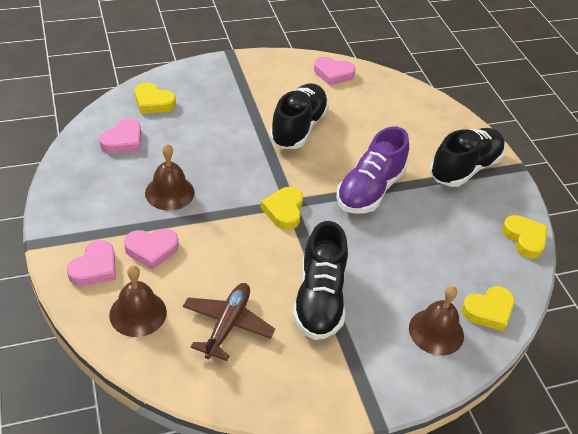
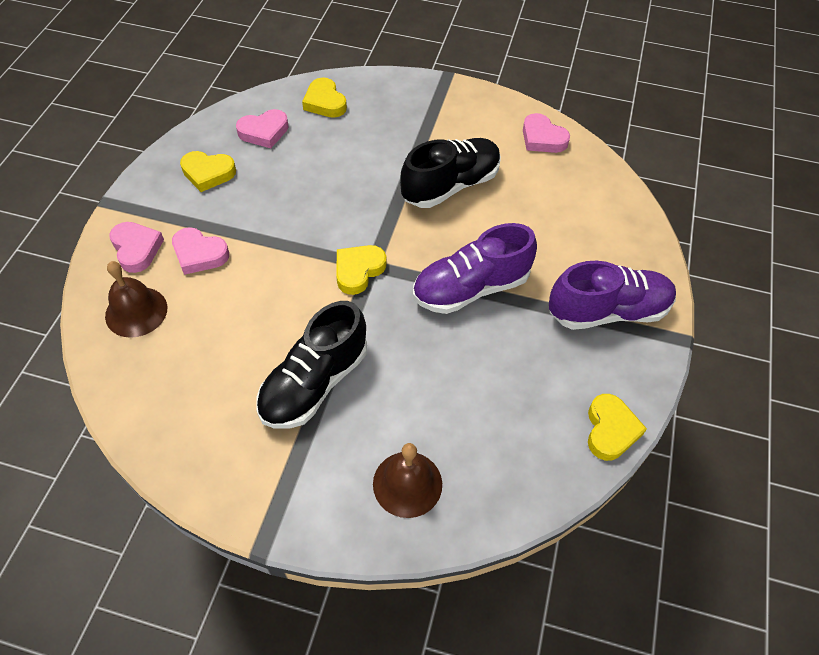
camera: 35 degrees right, 10 degrees up
pink heart [67,240,116,286] -> pink heart turned 90 degrees counterclockwise [110,222,164,273]
brown bell [145,144,195,211] -> none
brown plane [183,283,275,361] -> none
black shoe [430,128,505,187] -> purple shoe [549,261,676,330]
yellow heart [462,286,515,331] -> yellow heart moved to [180,151,236,192]

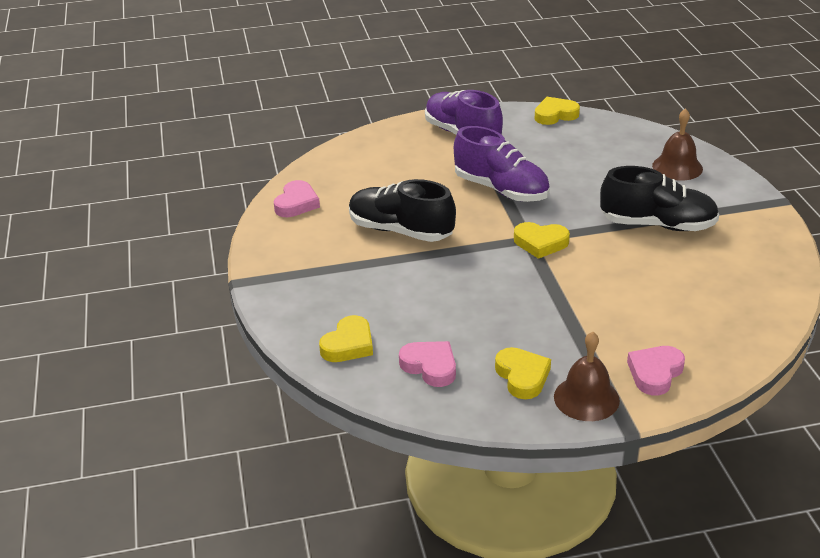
camera: 115 degrees left, 20 degrees down
brown bell [105,261,167,338] -> brown bell moved to [554,332,620,421]
pink heart [172,227,229,275] -> none

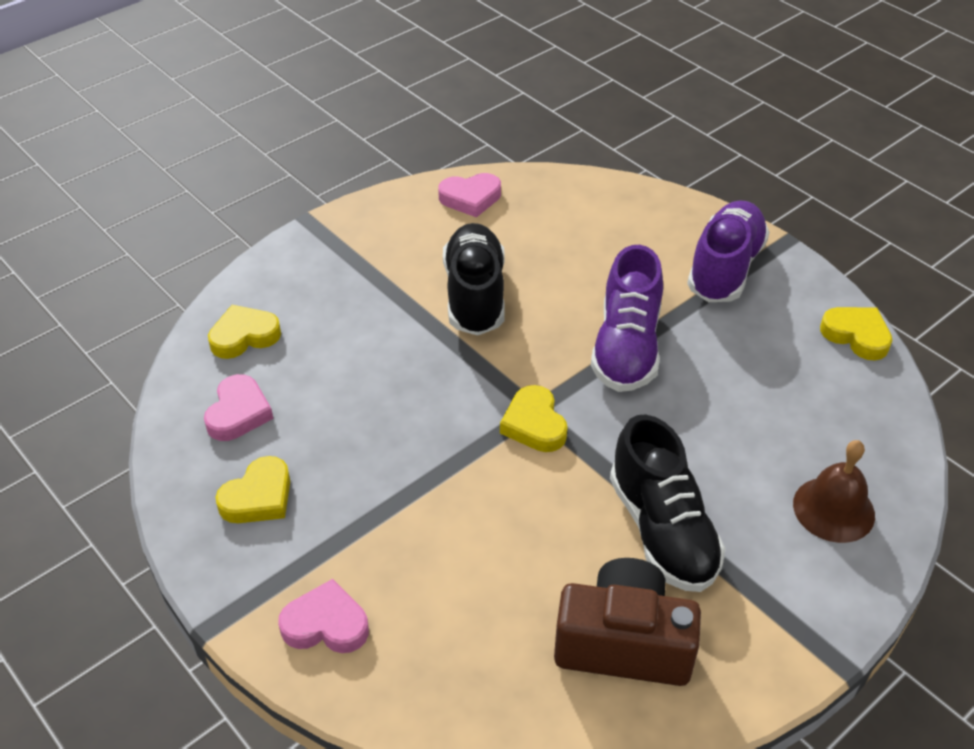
camera: 60 degrees right, 10 degrees up
yellow heart [319,315,373,362] -> yellow heart turned 150 degrees clockwise [208,305,281,359]
brown bell [554,332,620,421] -> none
none -> brown camera [554,558,701,686]

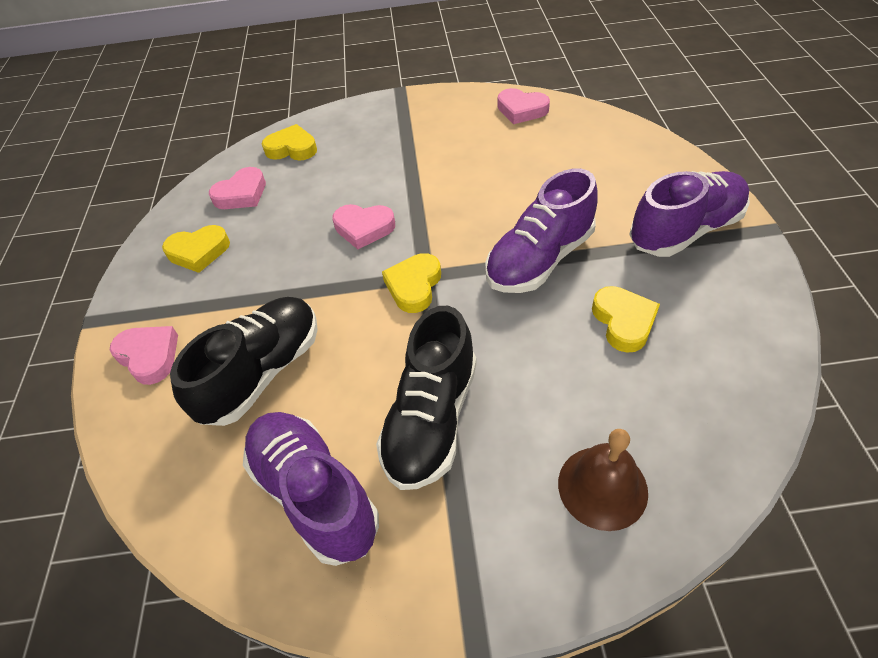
camera: 40 degrees right, 5 degrees up
black shoe [443,223,505,336] -> black shoe moved to [170,297,318,426]
brown camera [554,558,701,686] -> purple shoe [243,412,379,566]
yellow heart [820,307,892,360] -> yellow heart moved to [592,286,660,353]
none -> pink heart [332,204,395,249]

